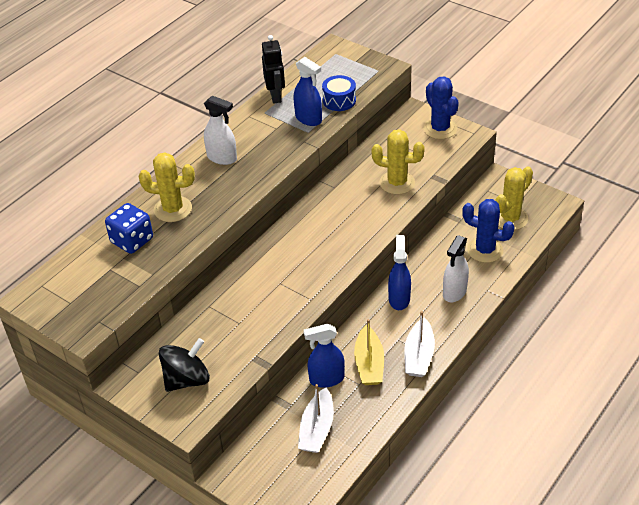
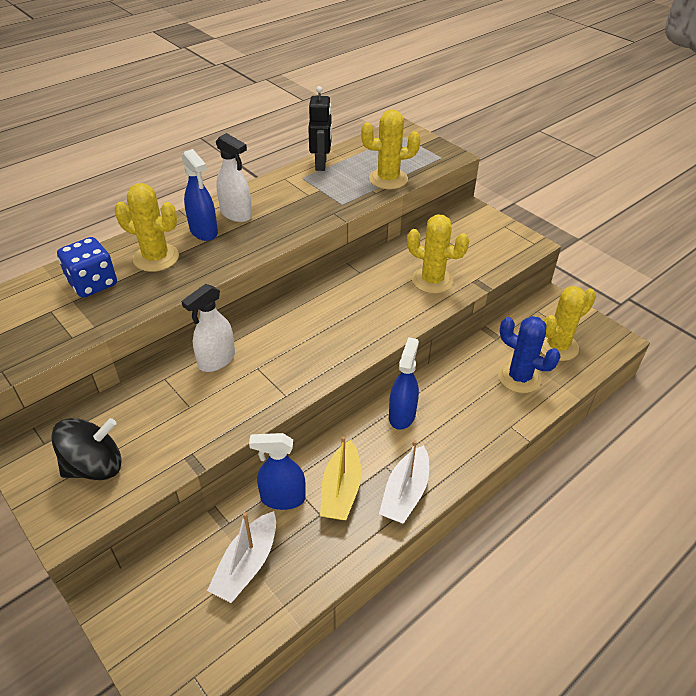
camera: 10 degrees right, 0 degrees up
blue spray bottle [294,57,322,126] -> blue spray bottle moved to [182,149,218,241]
blue drum [322,75,356,111] -> yellow cactus [361,109,421,190]
blue cactus [423,76,459,139] -> none
white spray bottle [443,235,469,302] -> white spray bottle moved to [181,284,235,372]

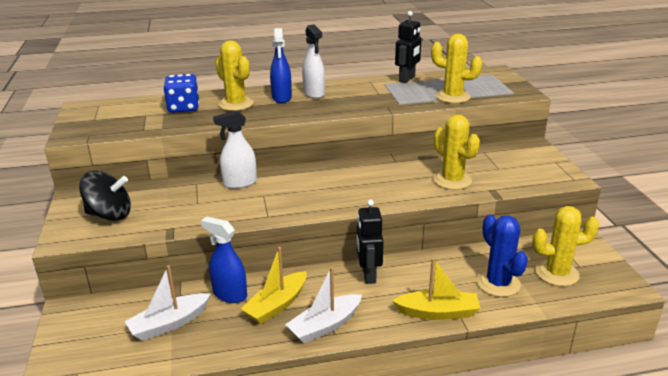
camera: 30 degrees right, 15 degrees down
blue spray bottle [389,337,419,430] -> black robot [357,200,384,284]
none -> yellow boat [392,258,481,320]

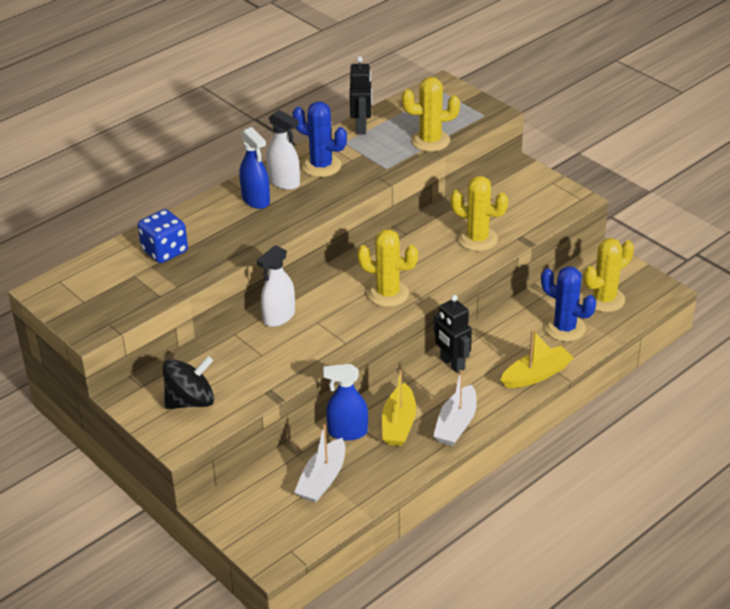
camera: 30 degrees left, 10 degrees up
yellow cactus [215,40,254,111] -> yellow cactus moved to [357,229,418,307]
none -> blue cactus [292,101,347,177]

